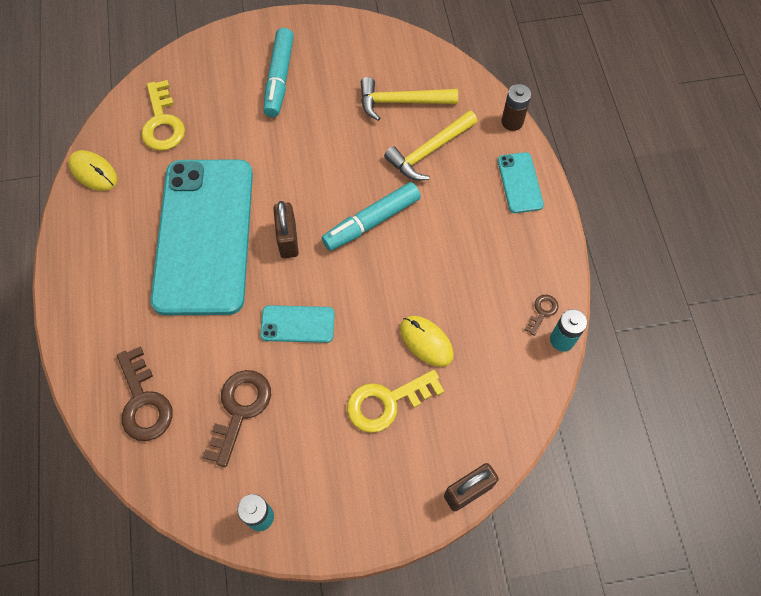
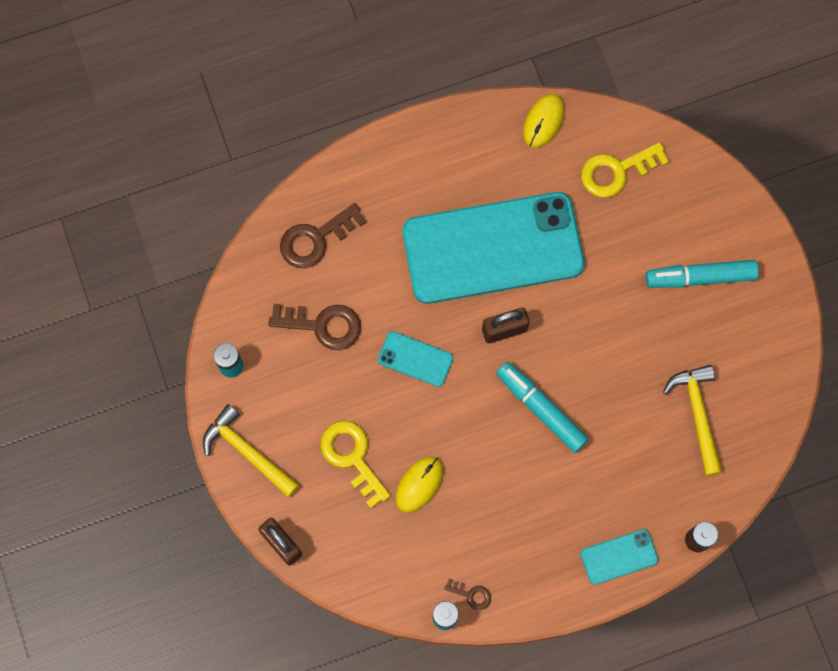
camera: 80 degrees right, 10 degrees up
turquoise phone [260,305,335,343] -> turquoise phone turned 60 degrees counterclockwise [378,331,453,387]
yellow hammer [384,110,478,181] -> yellow hammer moved to [203,404,299,497]

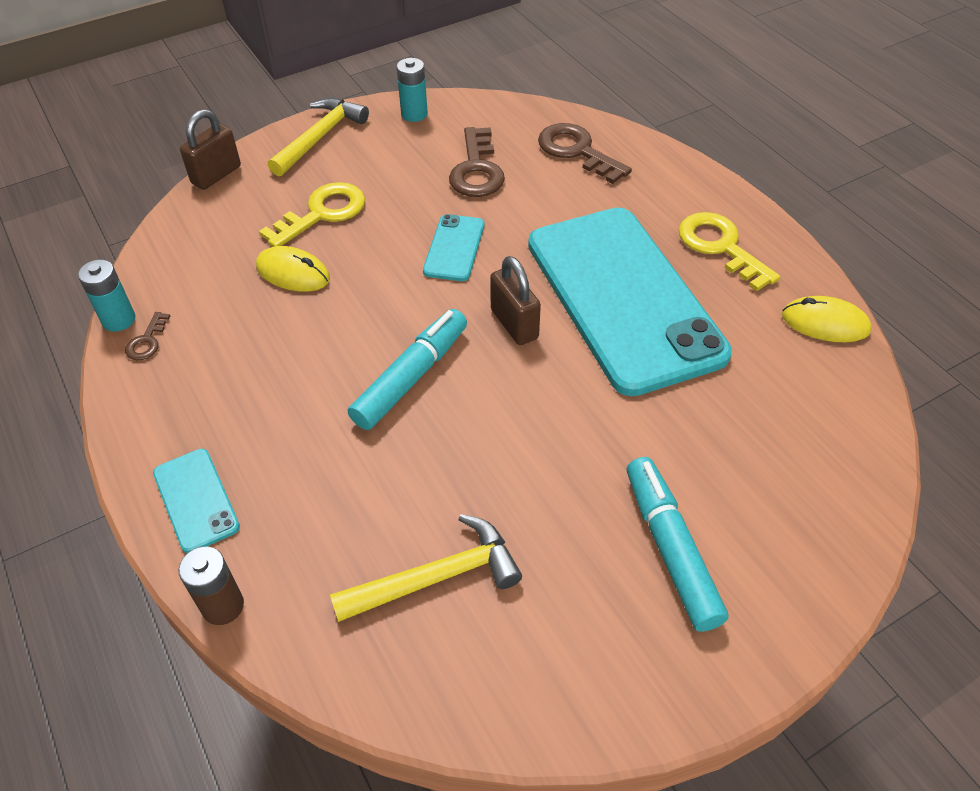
camera: 80 degrees right, 25 degrees down
yellow key [581,142,669,198] -> yellow key moved to [679,212,780,291]

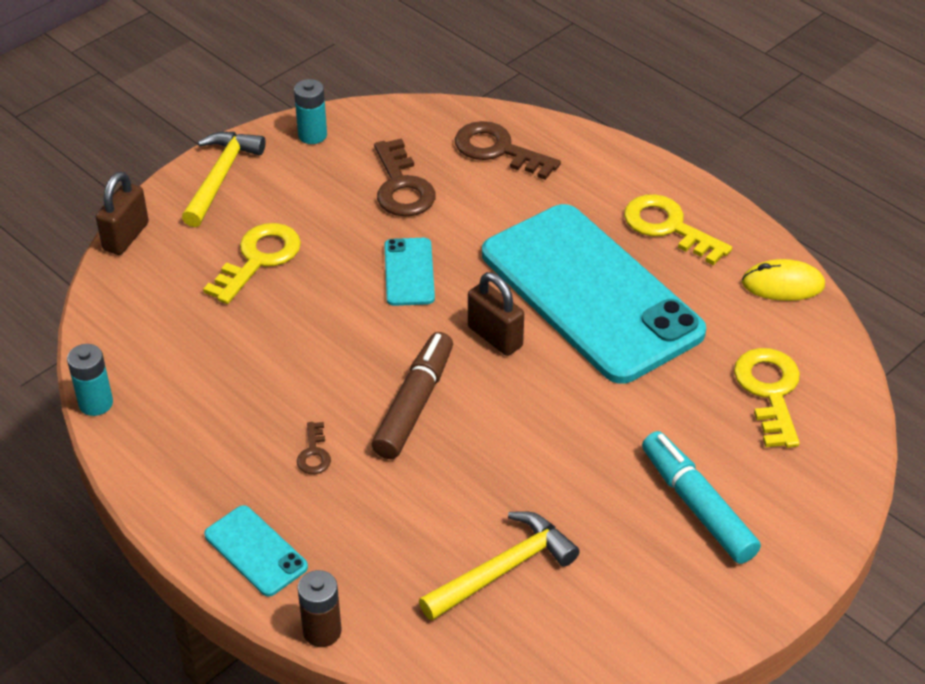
camera: 15 degrees left, 5 degrees down
brown key [125,312,170,360] -> brown key moved to [297,422,331,474]
yellow mouse [256,246,330,292] -> none
turquoise marker [348,309,467,430] -> brown marker [372,332,453,459]
none -> yellow key [734,348,800,448]

